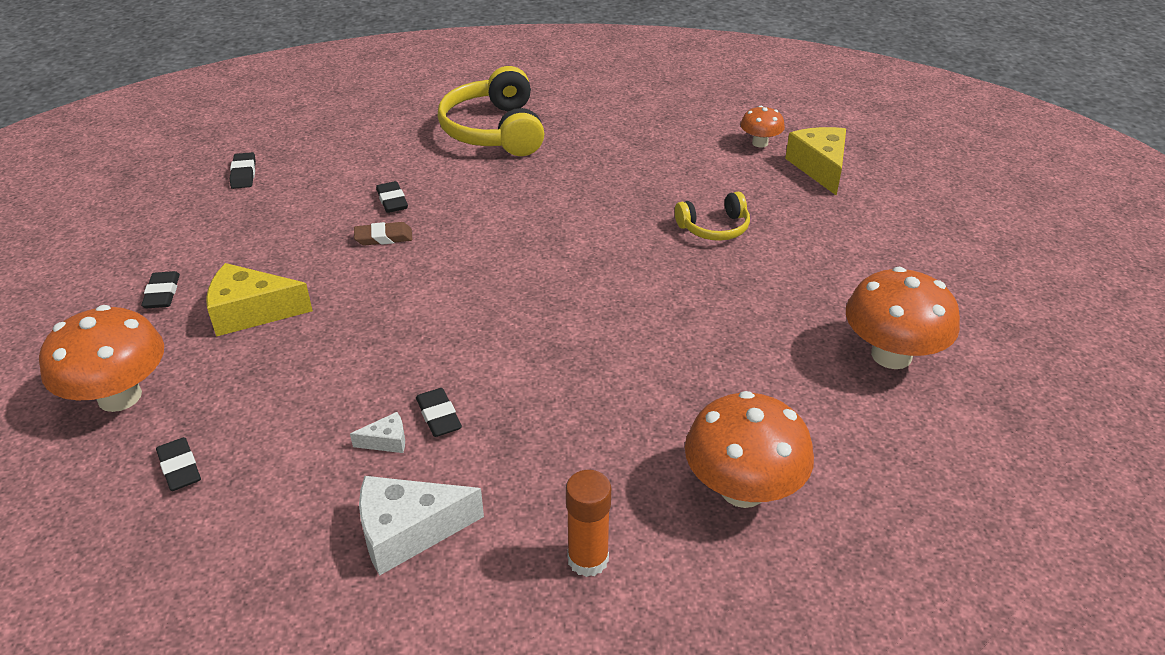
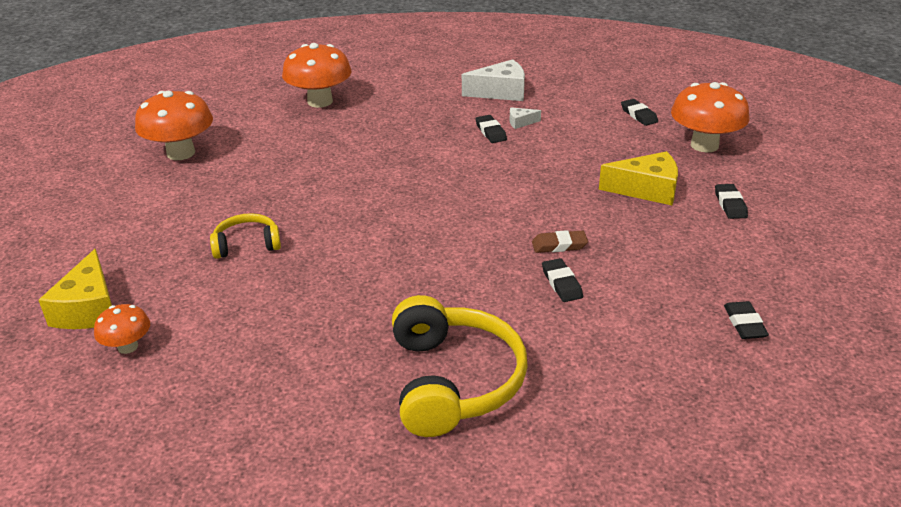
camera: 175 degrees left, 5 degrees down
orange glue stick [566,470,611,577] -> none

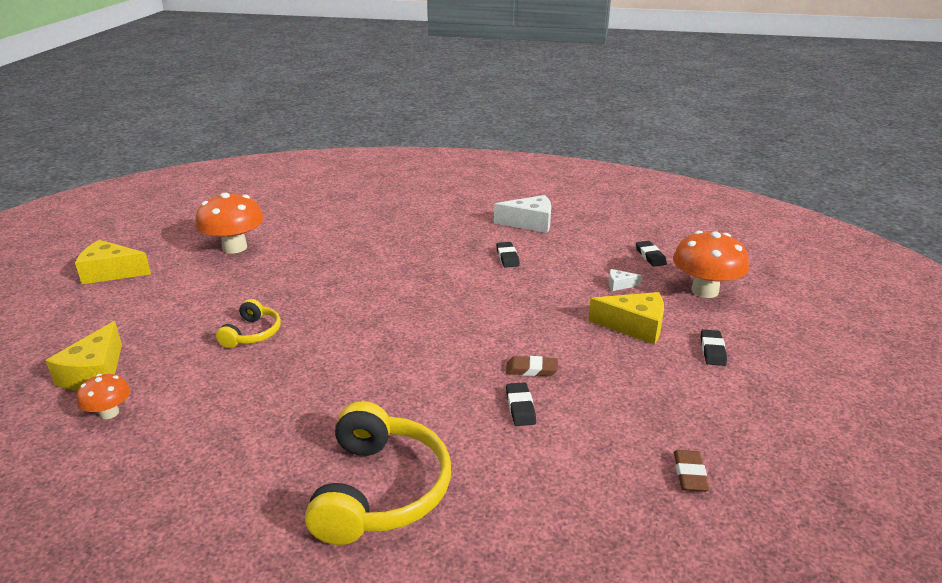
camera: 10 degrees right, 5 degrees down
yellow headphones [210,213,281,259] -> yellow headphones turned 105 degrees clockwise [216,299,281,348]
orange mushroom [282,43,352,108] -> none
white cheese [510,107,541,129] -> white cheese moved to [609,269,641,291]
black eraser [724,301,769,339] -> brown eraser [674,450,709,492]
none -> yellow cheese [75,240,151,284]

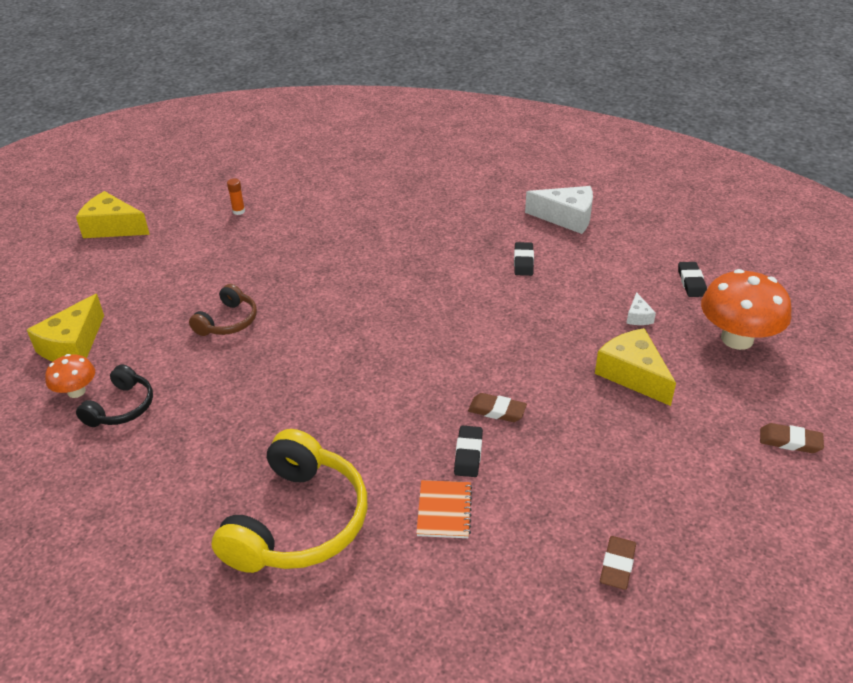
camera: 15 degrees right, 10 degrees up
orange mushroom [195,193,264,254] -> orange glue stick [227,179,245,215]
yellow headphones [216,299,281,348] -> brown headphones [189,284,257,336]
yellow cheese [588,292,664,345] -> yellow cheese turned 150 degrees counterclockwise [595,328,676,406]
white cheese [609,269,641,291] -> white cheese turned 105 degrees counterclockwise [626,292,656,325]
black eraser [701,329,727,366] -> none
none -> black headphones [76,364,153,427]
none -> orange notebook [416,480,472,538]
none -> brown eraser [760,423,824,453]

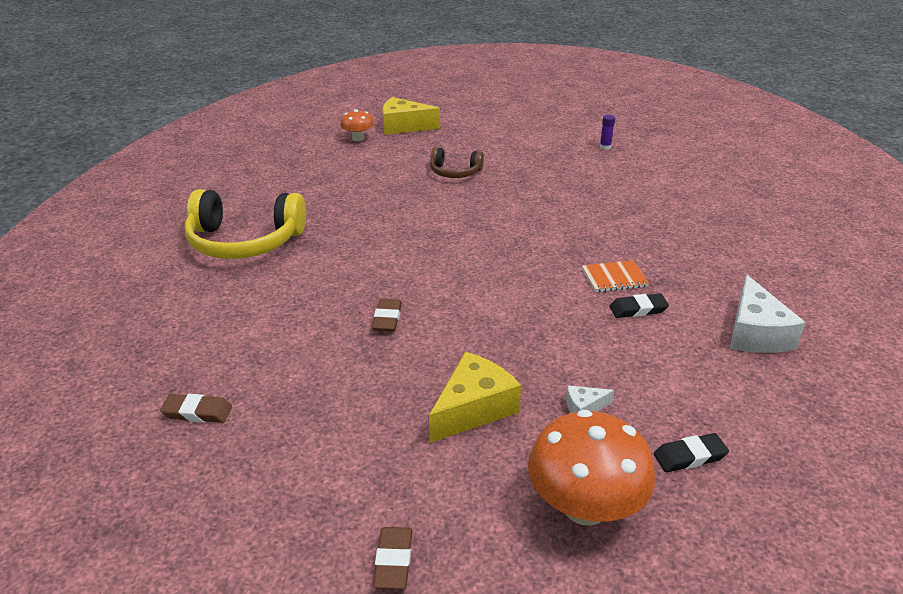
camera: 75 degrees right, 5 degrees down
yellow cheese [76,191,150,238] -> none
black headphones [76,364,153,427] -> none
orange glue stick [227,179,245,215] -> purple glue stick [600,115,615,150]
orange notebook [416,480,472,538] -> orange notebook moved to [582,260,649,292]
black eraser [454,425,483,477] -> none

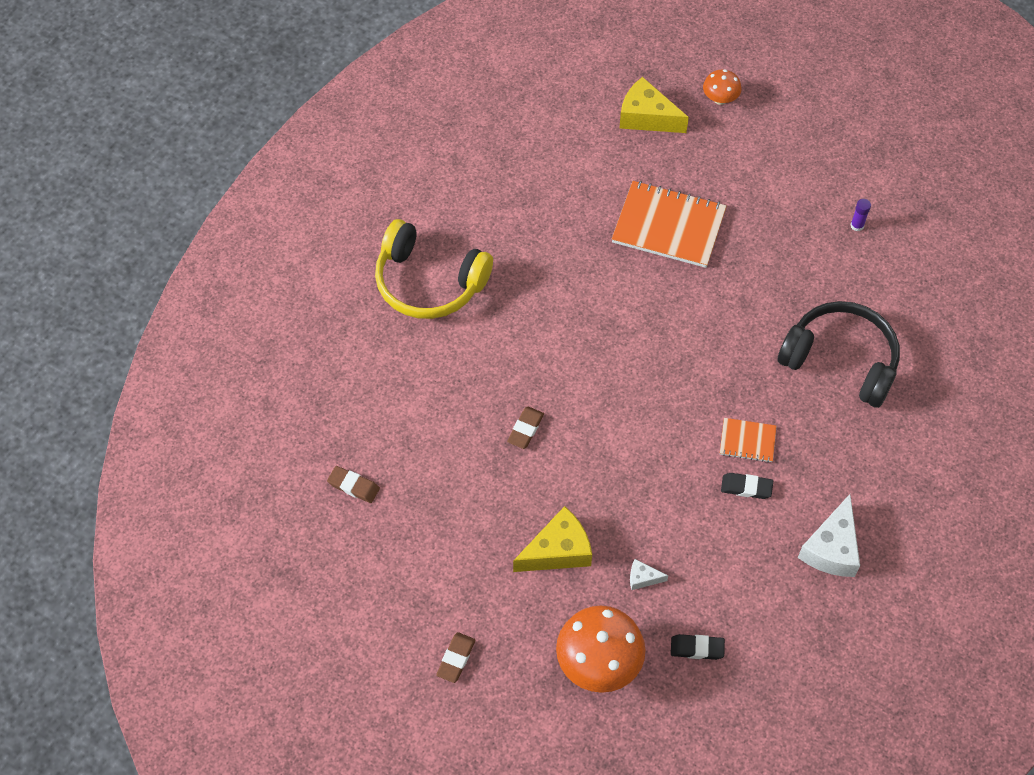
camera: 20 degrees right, 25 degrees up
orange mushroom [340,109,374,141] -> orange mushroom moved to [703,69,742,105]
brown headphones [430,147,484,178] -> orange notebook [612,181,727,268]
none -> black headphones [777,301,900,408]

